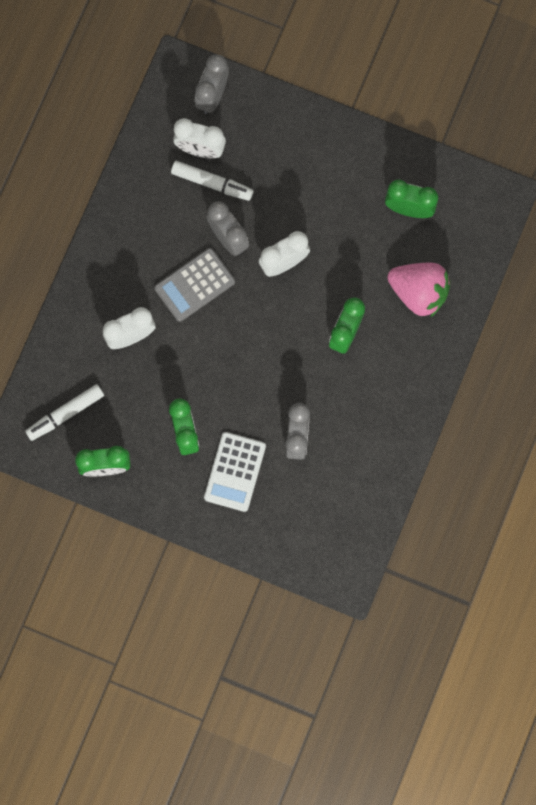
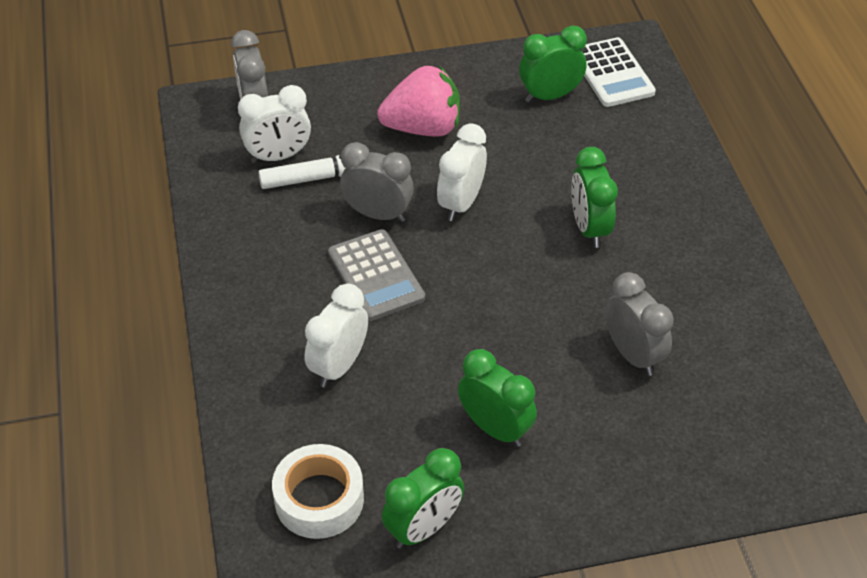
camera: 35 degrees left, 30 degrees down
white marker [25,384,104,441] -> white tape [272,444,364,539]
grey calculator [154,248,235,322] -> grey calculator turned 45 degrees counterclockwise [328,229,425,321]
white calculator [204,432,266,512] -> white calculator moved to [581,37,656,107]
pink strawberry [387,263,451,317] -> pink strawberry moved to [377,66,460,137]

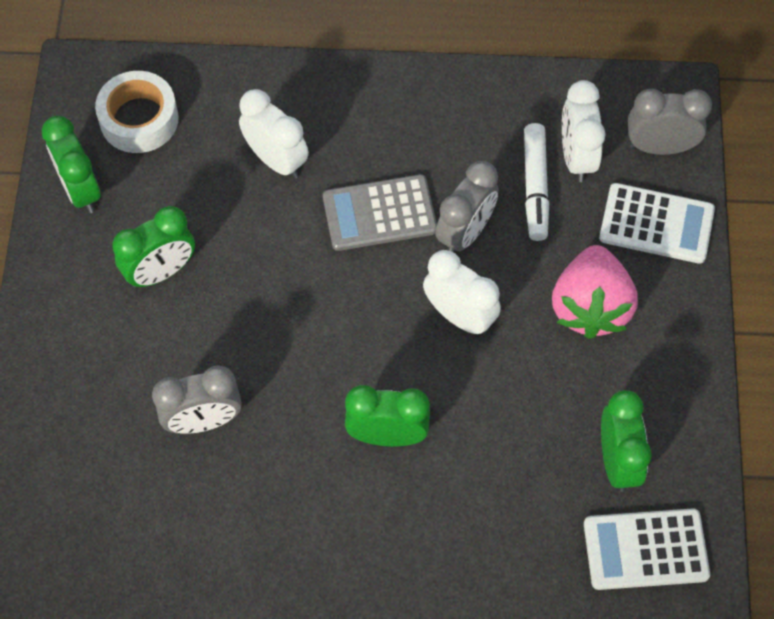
camera: 105 degrees right, 15 degrees up
none -> white calculator [599,183,715,264]

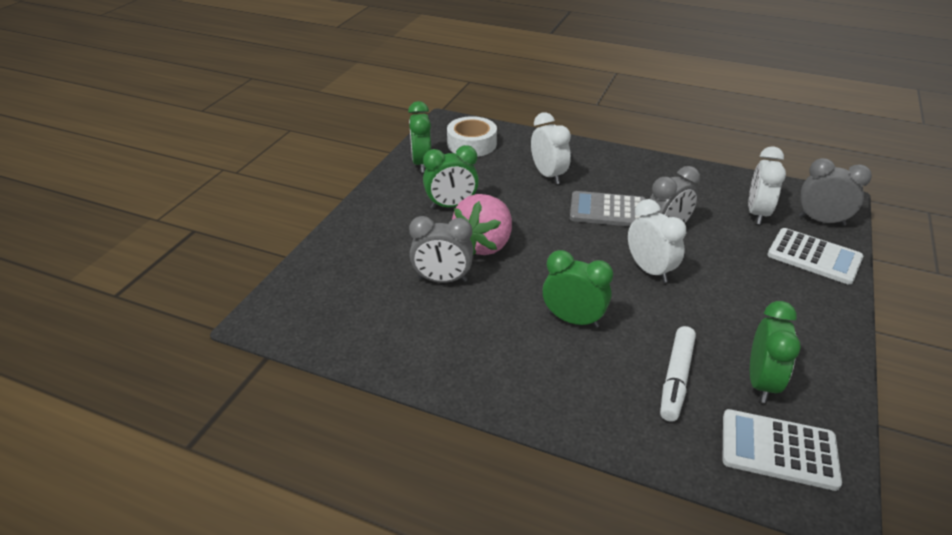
camera: 20 degrees right, 25 degrees down
white marker [524,123,549,241] -> white marker moved to [660,326,696,422]
pink strawberry [552,245,638,339] -> pink strawberry moved to [452,194,512,255]

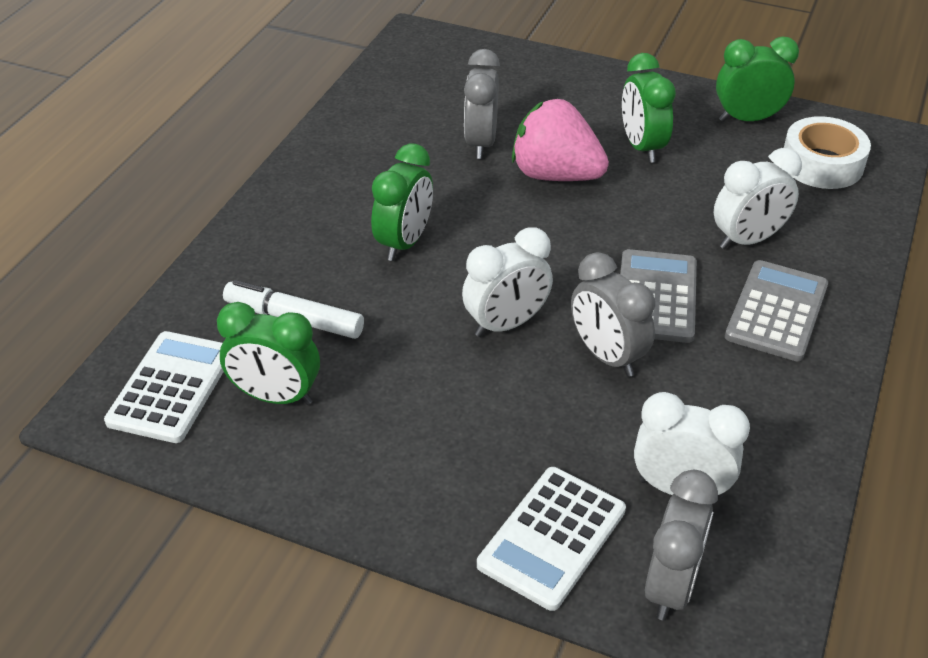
camera: 90 degrees right, 5 degrees up
none -> grey calculator [725,260,828,362]

